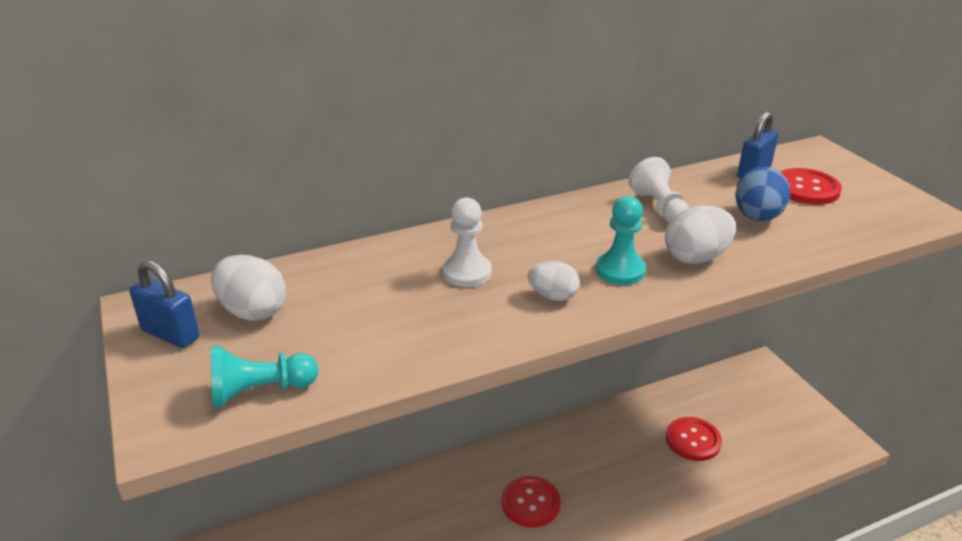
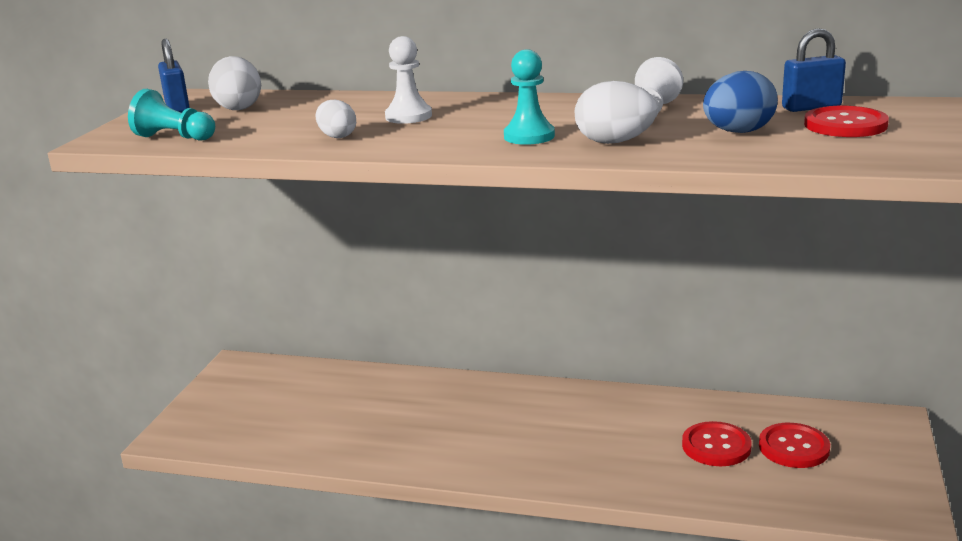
camera: 40 degrees right, 10 degrees down
red button [502,476,561,528] -> red button moved to [759,423,830,468]
white egg [528,261,580,301] -> white egg moved to [316,100,356,138]

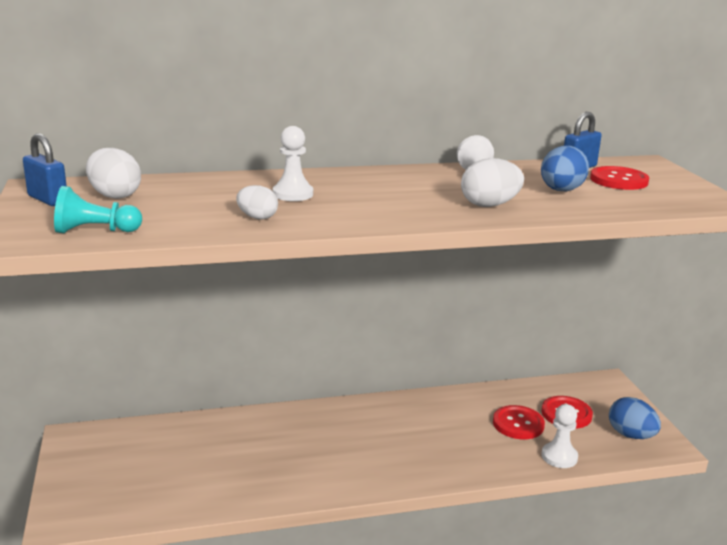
camera: 30 degrees left, 0 degrees up
turquoise pawn [504,49,555,145] -> none
none -> white pawn [542,404,578,468]
none -> blue egg [609,397,661,439]

